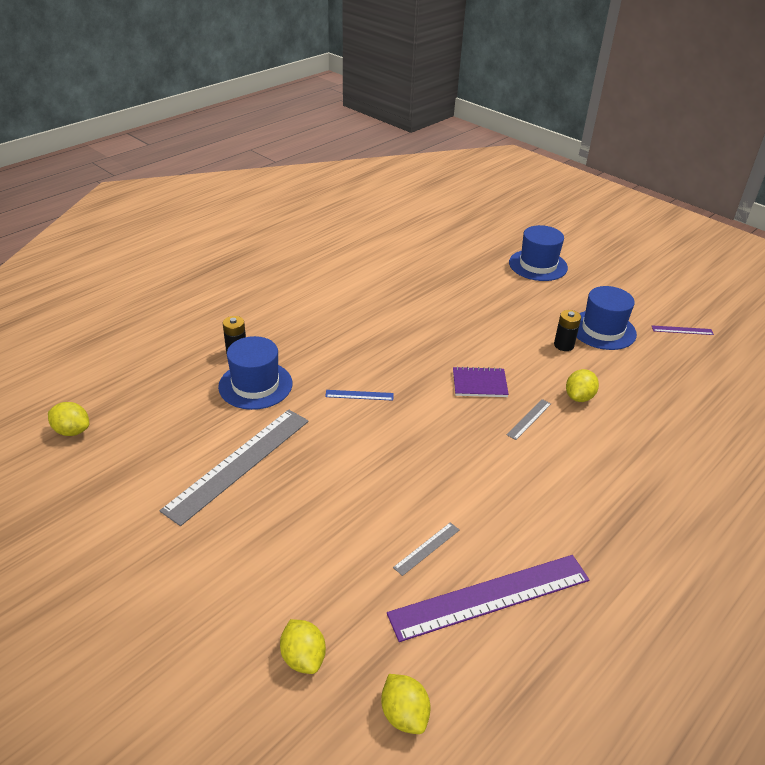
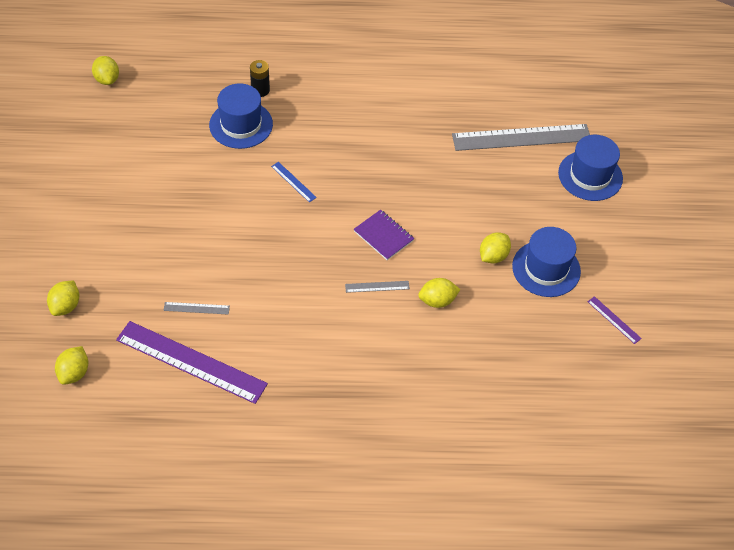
camera: 45 degrees right, 15 degrees up
grey ruler [160,409,309,526] -> grey ruler moved to [452,124,590,151]
black battery [554,310,581,351] -> yellow lemon [480,233,511,263]

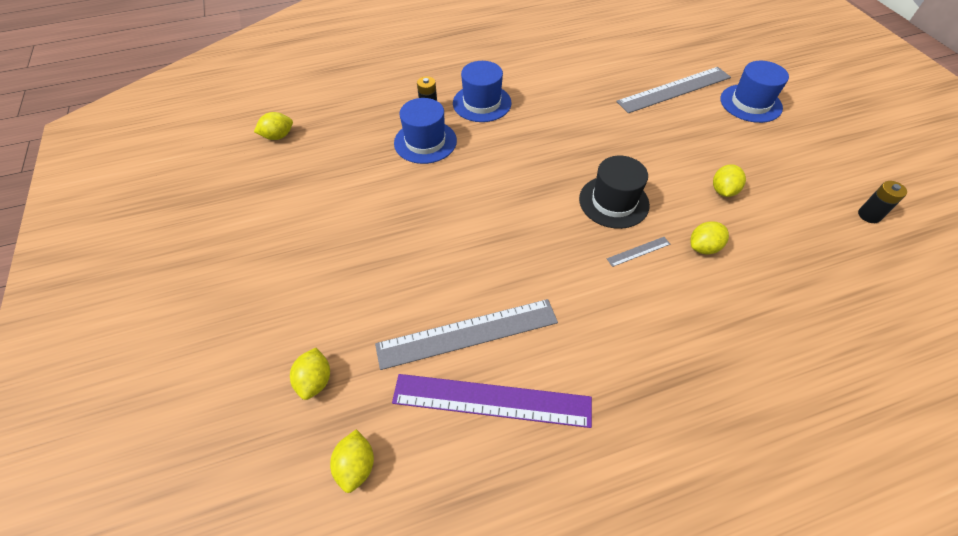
camera: 15 degrees left, 0 degrees up
yellow lemon [92,56,119,85] -> yellow lemon turned 75 degrees counterclockwise [254,112,293,140]
grey ruler [163,302,230,315] -> grey ruler [375,299,558,370], size x2.39
blue ruler [271,162,317,202] -> none
purple notebook [354,210,414,260] -> black hat [579,156,650,229]
blue hat [512,227,581,297] -> blue hat moved to [453,61,512,122]
purple ruler [588,296,642,344] -> black battery [858,181,907,223]

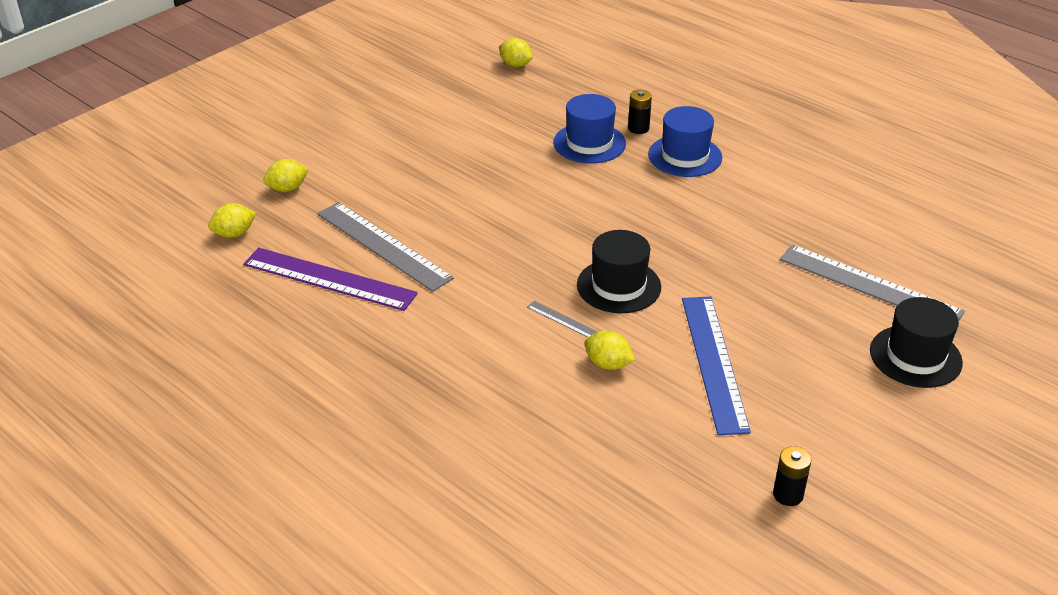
camera: 60 degrees right, 15 degrees down
purple ruler [392,374,592,428] -> purple ruler turned 45 degrees counterclockwise [243,248,418,311]
yellow lemon [713,164,746,197] -> blue ruler [682,297,751,435]
blue hat [720,61,789,123] -> black hat [870,297,963,388]

